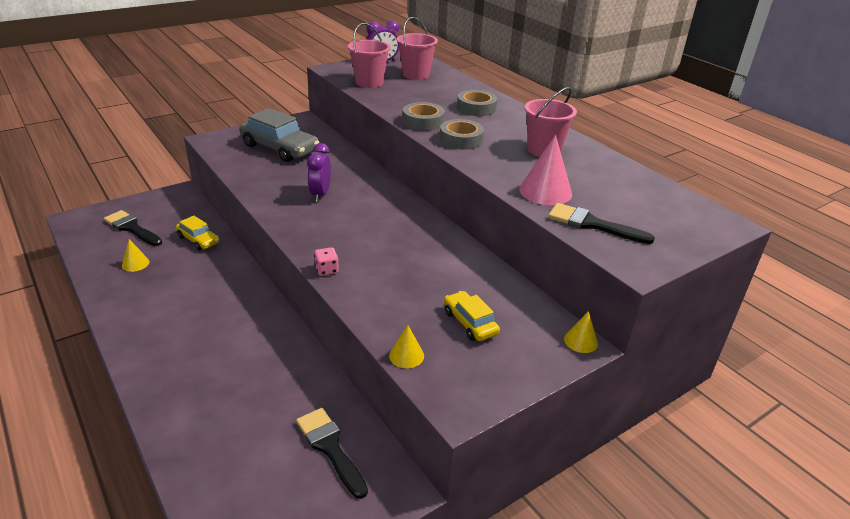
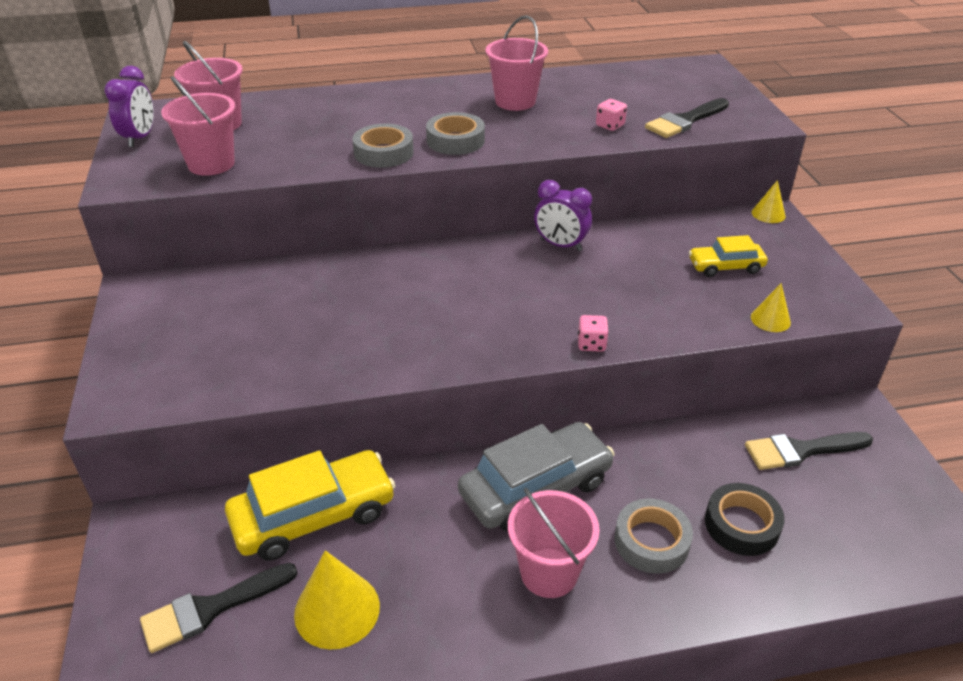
camera: 65 degrees left, 5 degrees up
yellow cone [122,239,150,272] -> yellow cone [294,550,380,650], size x1.79
yellow car [176,216,220,251] -> yellow car [225,450,395,560], size x1.81
grey car [239,108,319,162] -> grey car moved to [458,422,615,532]
purple clock [307,143,331,202] -> purple clock moved to [534,180,592,251]
grey tape [457,90,497,116] -> grey tape moved to [614,498,693,574]
pink cone [519,135,572,205] -> pink dice [596,99,627,131]
none -> pink bucket [508,487,600,598]
none -> black tape [705,483,785,556]

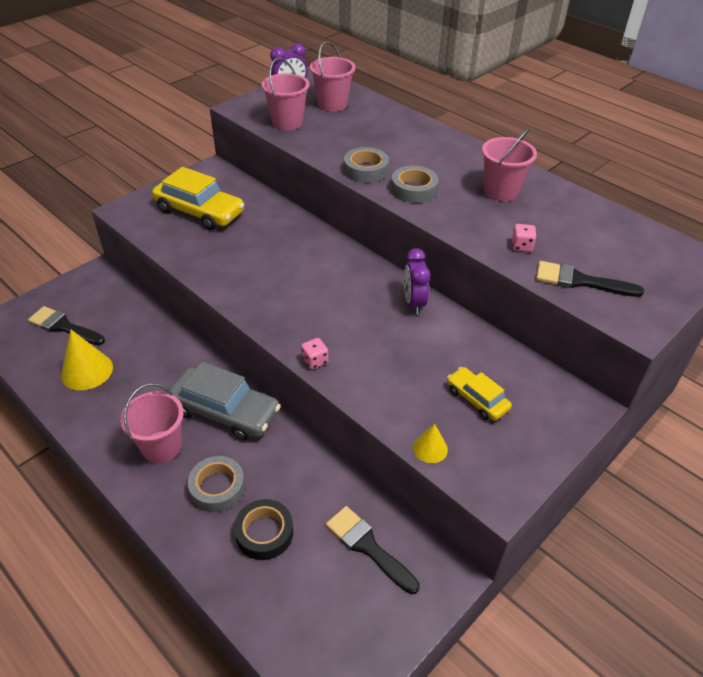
camera: 55 degrees right, 5 degrees up
yellow car [225,450,395,560] -> yellow car moved to [152,167,244,230]
yellow cone [752,180,786,223] -> none

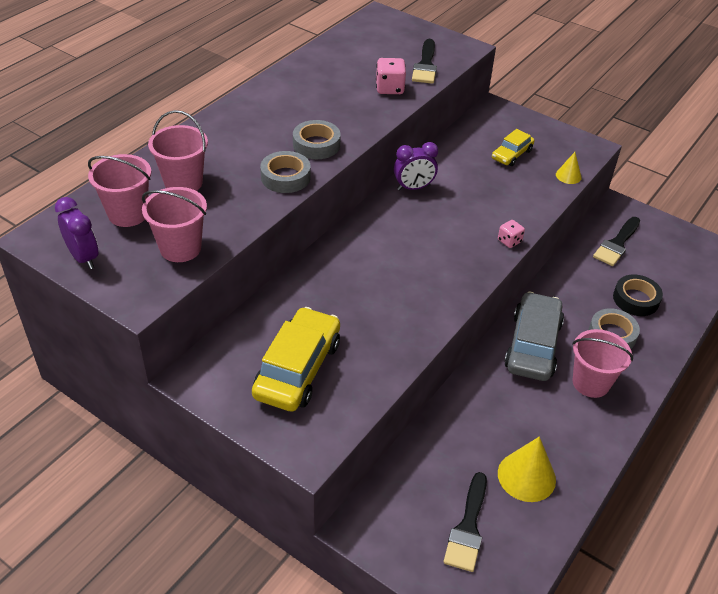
camera: 100 degrees left, 0 degrees up
pink bucket [482,127,537,201] -> pink bucket moved to [148,110,208,191]
pink dice [512,224,536,252] -> pink dice [376,58,406,94], size x1.55

